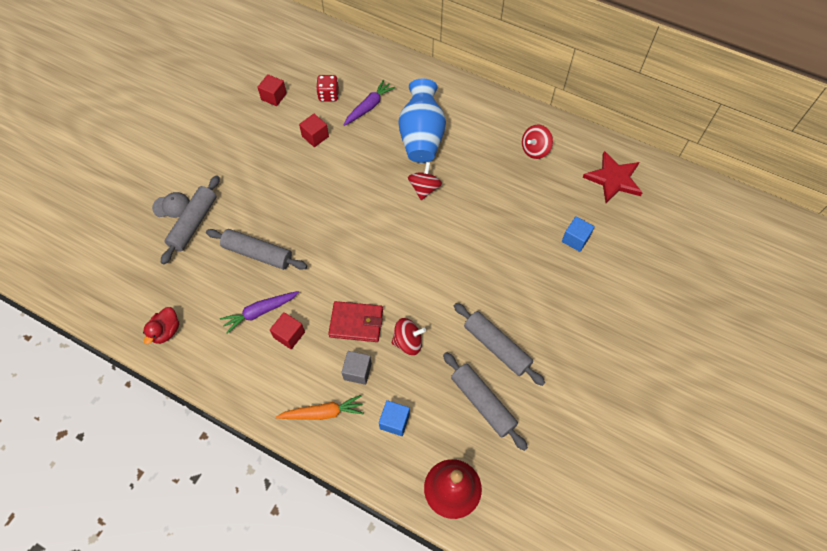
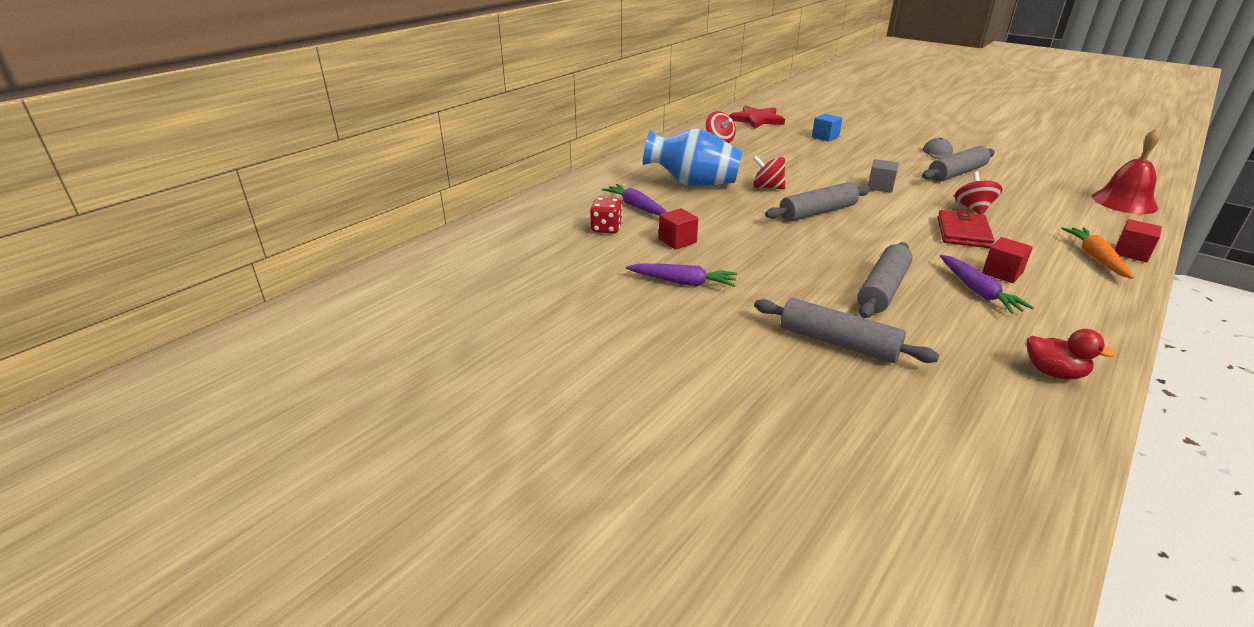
camera: 80 degrees left, 30 degrees down
grey cap [152,192,190,218] -> grey cap moved to [923,138,953,159]
red cube [257,74,287,106] -> red cube moved to [1115,219,1162,262]
grey cube [341,351,372,385] -> grey cube moved to [868,159,899,193]
blue cube [379,400,410,436] -> none
grey rolling pin [443,352,528,451] -> grey rolling pin moved to [765,182,870,221]
none -> purple carrot [626,263,737,287]

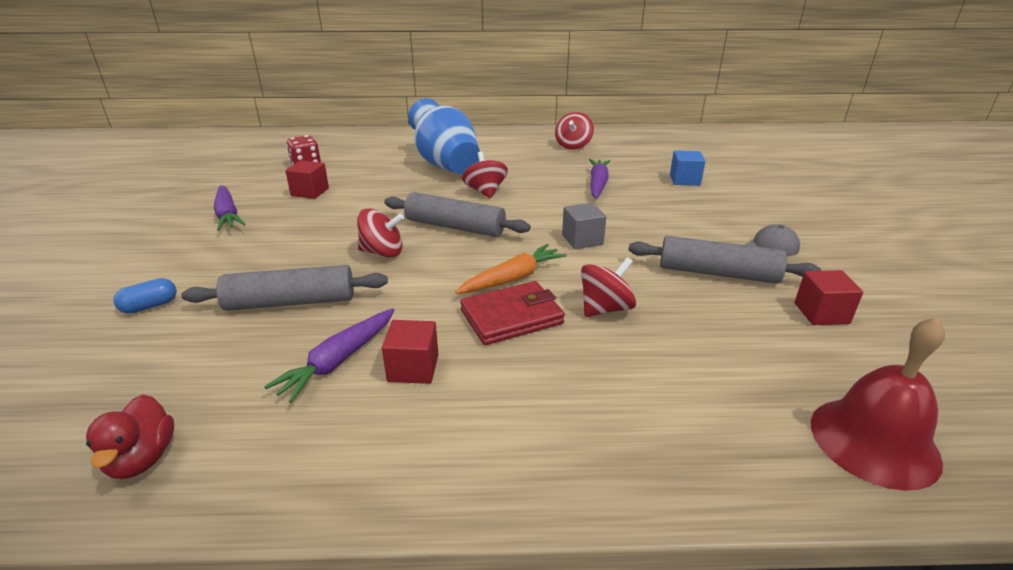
camera: 50 degrees right, 0 degrees up
purple carrot [602,184,667,215] -> purple carrot moved to [589,159,610,199]
red star [729,106,785,129] -> none
grey rolling pin [754,298,939,363] -> blue capsule [113,278,177,314]
orange carrot [1061,227,1134,279] -> orange carrot moved to [455,244,567,294]
red cube [1115,219,1162,262] -> red cube moved to [794,270,863,325]
none -> red spinning top [357,209,404,258]

